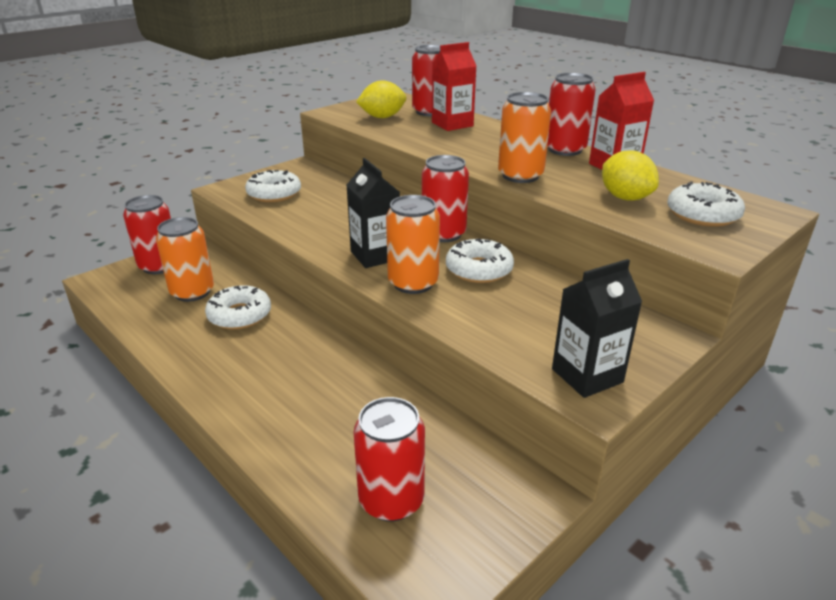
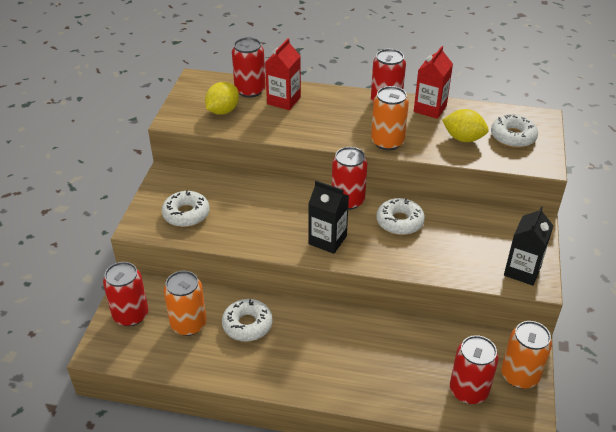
camera: 35 degrees left, 10 degrees up
orange can [386,195,440,294] -> orange can moved to [501,321,552,389]

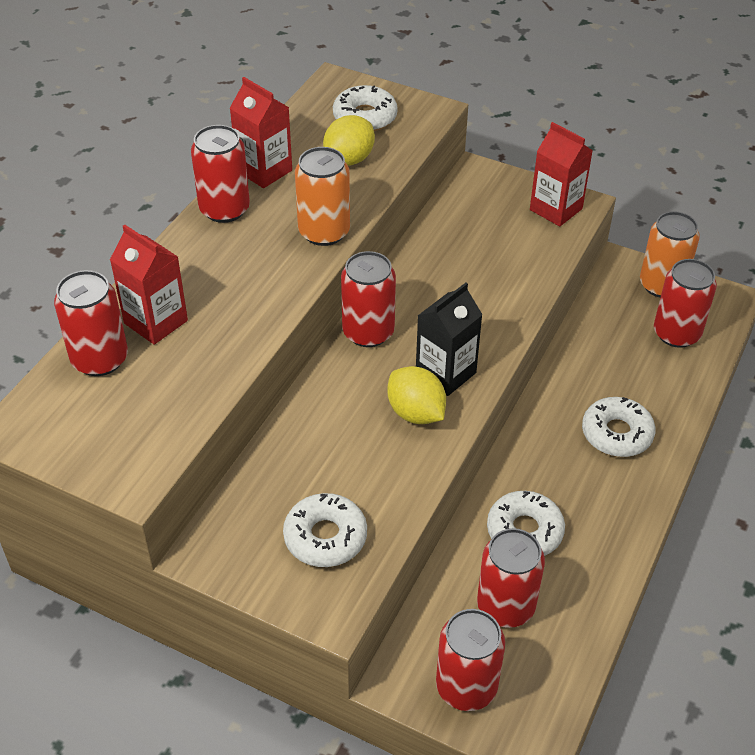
camera: 75 degrees left, 5 degrees up
orange can [164,271,207,336] -> red can [477,528,545,628]
yellow lemon [205,82,239,115] -> yellow lemon moved to [387,366,446,424]
white donut [376,198,425,235] -> white donut moved to [582,397,656,457]
black carton [504,206,554,286] -> red carton [530,122,593,226]

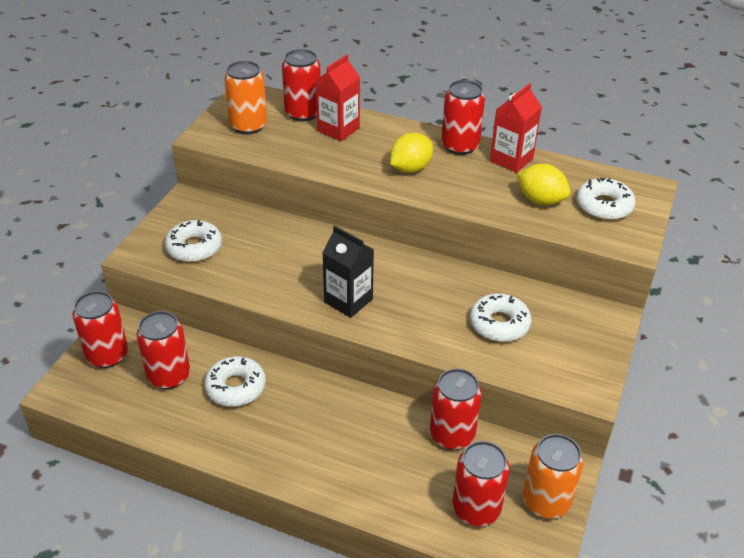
camera: 85 degrees right, 5 degrees down
orange can [295,147,350,246] -> orange can moved to [224,61,267,134]
red can [341,251,396,347] -> red can moved to [430,369,482,450]
yellow lemon [387,366,446,424] -> yellow lemon moved to [390,133,433,173]
red carton [530,122,593,226] -> none
white donut [582,397,656,457] -> white donut moved to [470,293,532,342]

